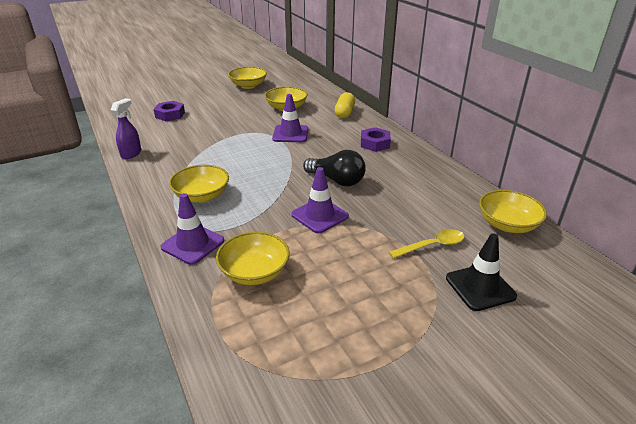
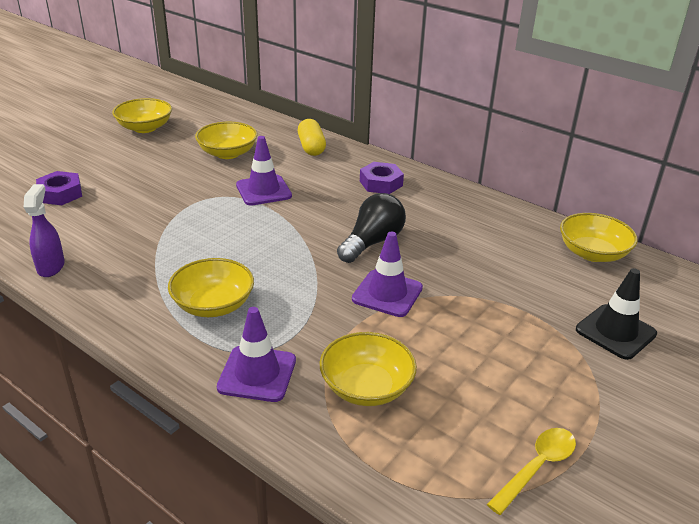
camera: 25 degrees left, 0 degrees up
black light bulb [303,150,366,186] -> black light bulb turned 60 degrees counterclockwise [337,193,406,263]
yellow spoon [389,229,464,258] -> yellow spoon moved to [487,428,576,515]

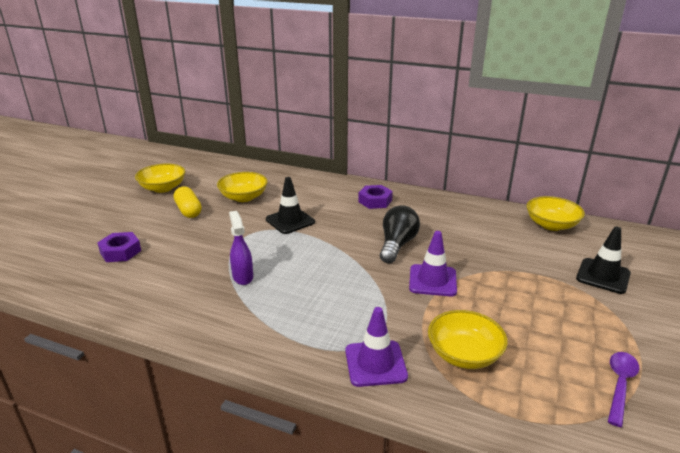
camera: 15 degrees left, 5 degrees down
purple spray bottle [24,184,65,277] -> purple spray bottle moved to [229,211,253,285]
yellow bowl [168,258,254,317] -> none
purple traffic cone [236,136,292,206] -> black traffic cone [266,177,315,234]
yellow capsule [298,119,326,156] -> yellow capsule moved to [174,186,202,218]
yellow spoon [487,428,576,515] -> purple spoon [608,352,639,427]

